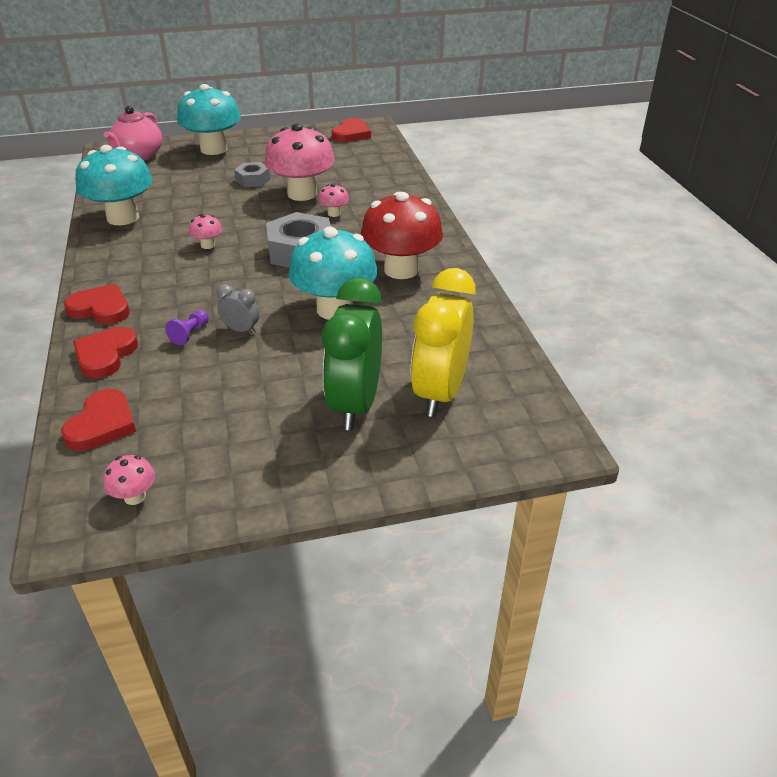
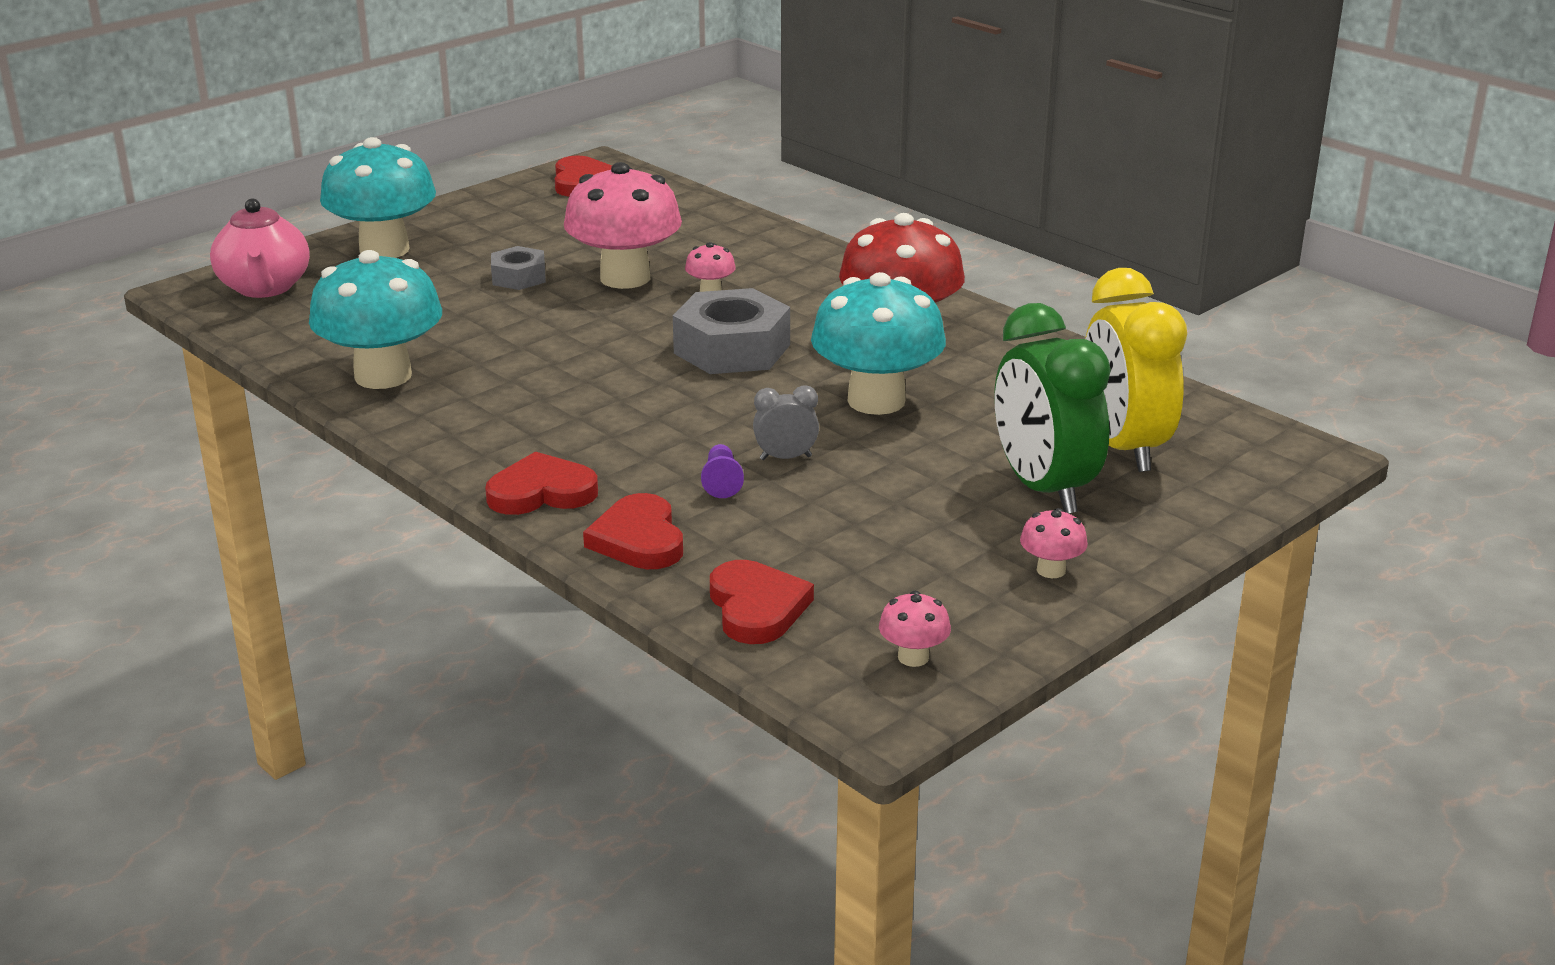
camera: 30 degrees left, 10 degrees down
pink mushroom [189,214,222,249] -> pink mushroom moved to [1020,508,1088,578]

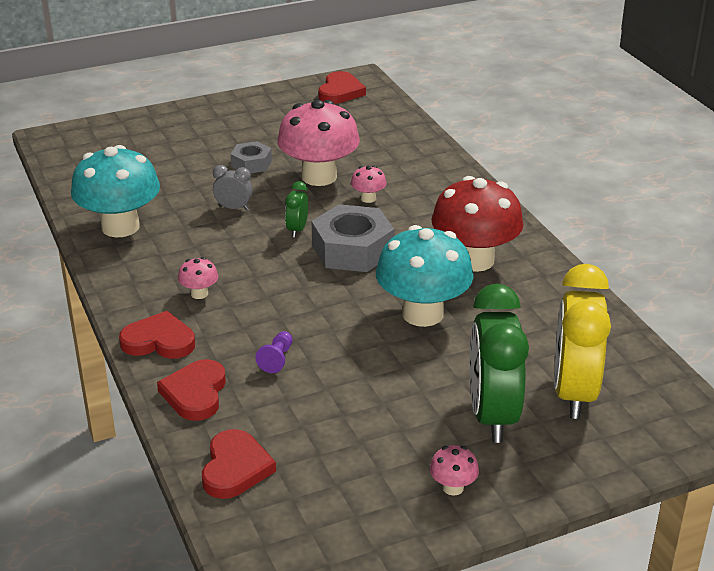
camera: 20 degrees right, 5 degrees up
pink teapot [210,198,310,298] -> none
turquoise mushroom [320,137,436,258] -> none
grey clock [753,385,819,460] -> grey clock moved to [213,165,253,210]
pink mushroom [879,591,951,667] -> pink mushroom moved to [178,257,218,299]
none -> green clock [285,181,308,238]

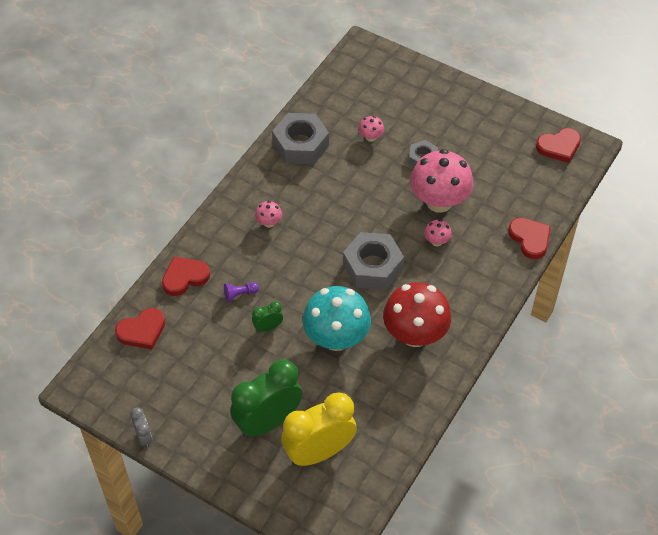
camera: 55 degrees right, 20 degrees up
turquoise mushroom [71,145,160,237] -> grey nut [272,113,329,164]
red heart [119,311,195,359] -> red heart moved to [508,218,551,259]
grey clock [213,165,253,210] -> grey clock moved to [130,408,153,448]
green clock [285,181,308,238] -> green clock moved to [252,301,283,332]
pink mushroom [430,445,479,496] -> pink mushroom moved to [359,116,384,142]

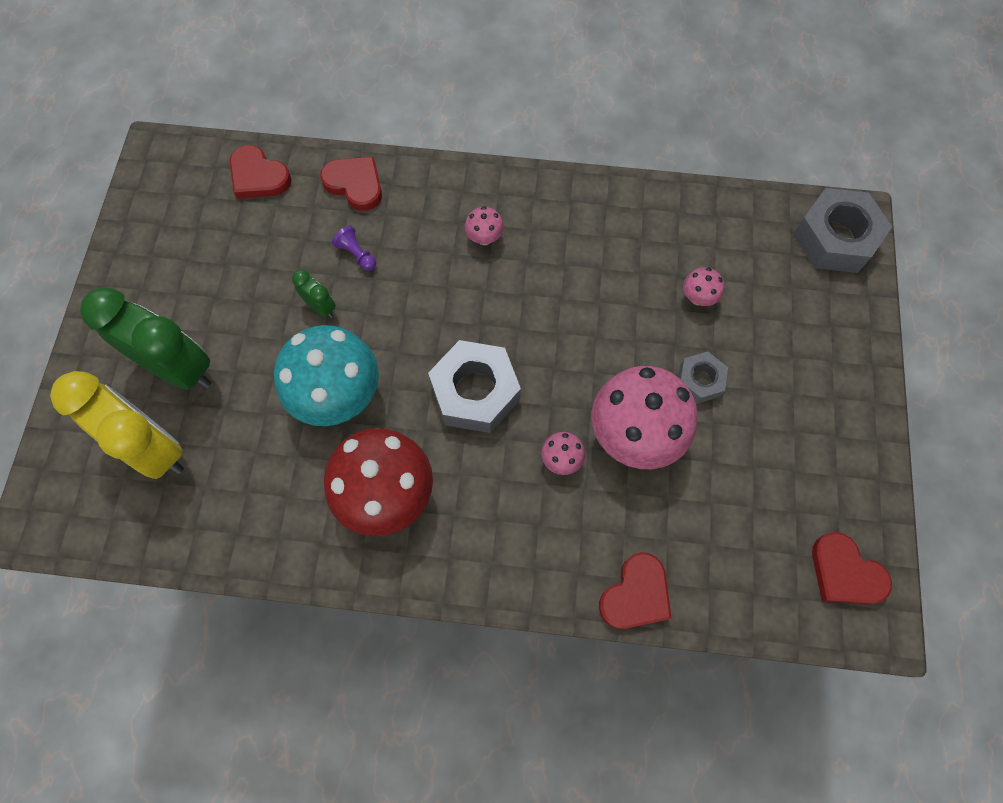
camera: 65 degrees right, 15 degrees up
grey clock [130,408,153,448] -> none
grey nut [272,113,329,164] -> grey nut moved to [793,188,892,273]

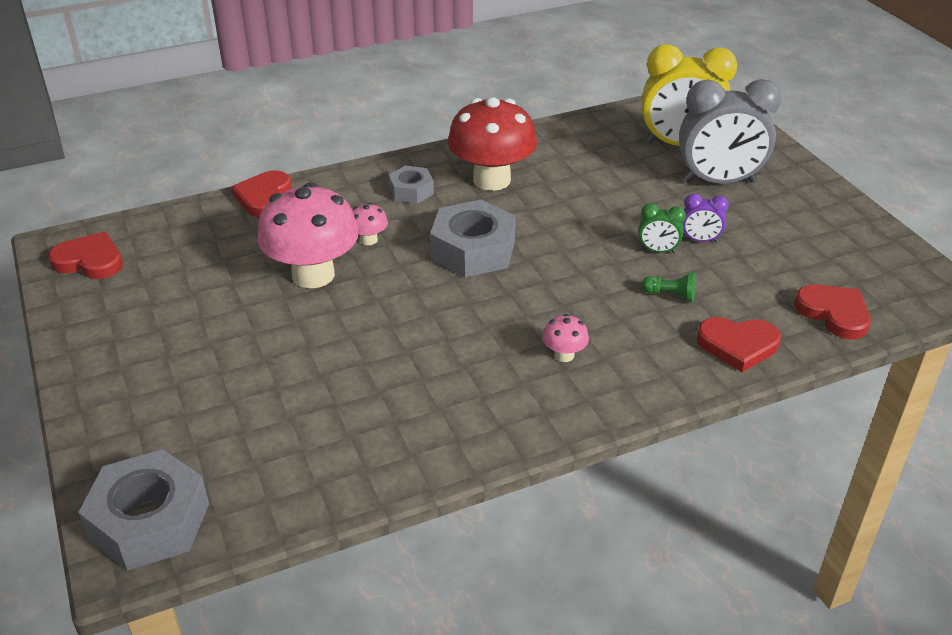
camera: 150 degrees right, 30 degrees down
green clock [80,287,211,390] -> grey clock [679,79,781,184]
red heart [230,145,292,199] -> red heart turned 45 degrees clockwise [794,285,871,340]
turquoise mushroom [274,325,379,426] -> none
purple pawn [332,225,376,271] -> green pawn [642,272,696,302]
grey nut [678,352,728,404] -> grey nut moved to [389,166,434,204]
pink mushroom [683,267,724,306] -> none
none -> purple clock [683,193,729,242]

